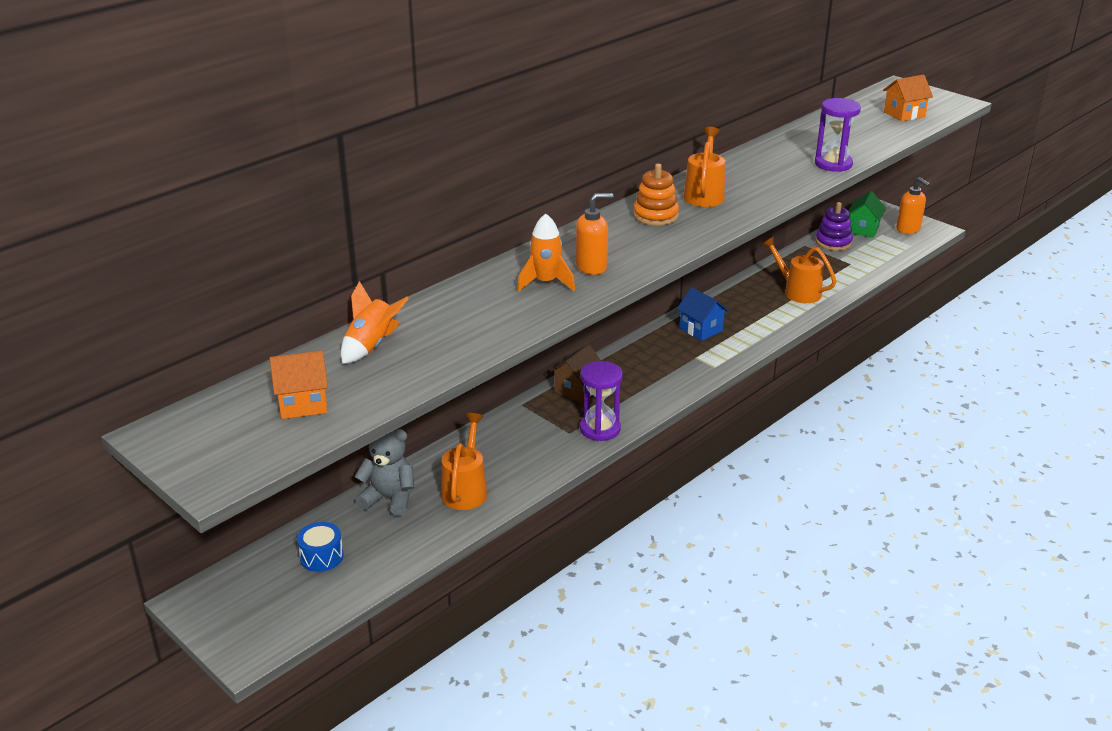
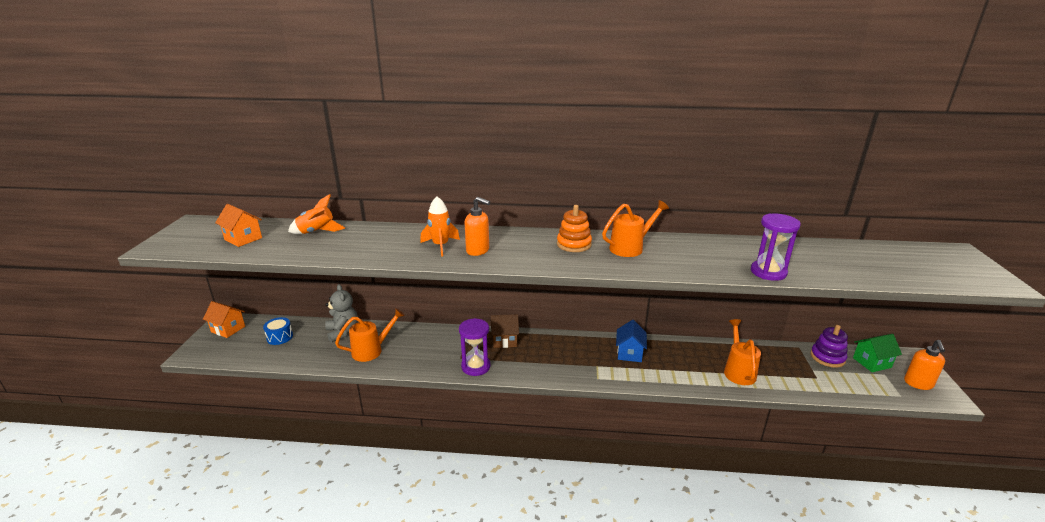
camera: 50 degrees right, 5 degrees down
orange house [883,74,933,122] -> orange house moved to [203,301,245,338]

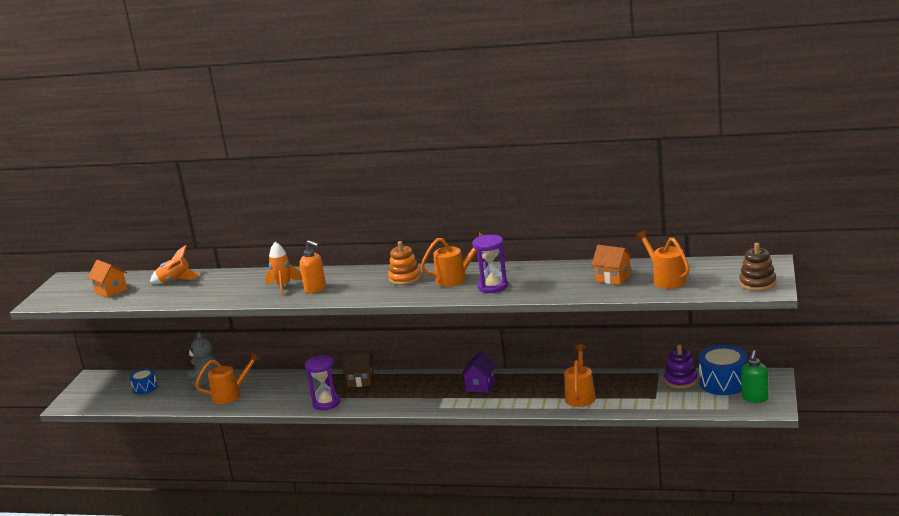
camera: 10 degrees right, 5 degrees down
orange house [203,301,245,338] -> orange house moved to [592,245,633,285]
blue house [616,320,647,362] -> purple house [460,351,496,393]
purple hourglass [751,214,801,281] -> purple hourglass moved to [472,235,508,293]
green house [853,334,902,372] -> blue drum [698,345,747,395]
orange soap dispenser [904,340,945,390] -> green soap dispenser [741,350,769,403]
none -> orange watering can [635,230,690,289]
none -> brown stacking toy [739,243,776,291]

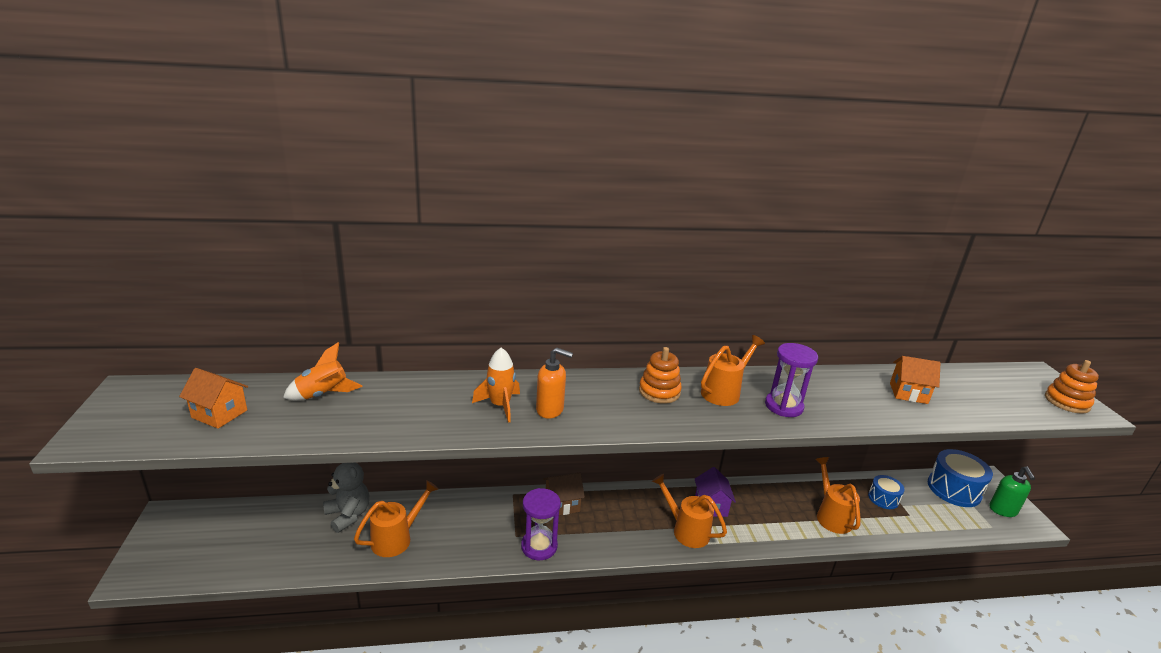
camera: 25 degrees left, 5 degrees up
blue drum [129,369,157,394] -> blue drum moved to [868,475,905,509]
orange watering can [635,230,690,289] -> orange watering can moved to [652,474,727,548]
purple stacking toy [664,344,698,389] -> none
brown stacking toy [739,243,776,291] -> orange stacking toy [1045,360,1099,414]

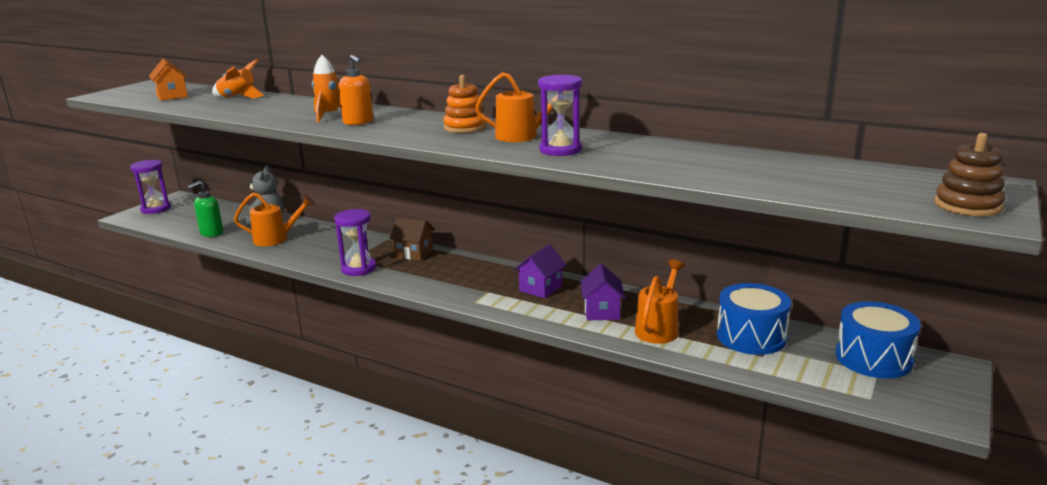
camera: 40 degrees right, 5 degrees down
orange watering can [652,474,727,548] -> none
blue drum [868,475,905,509] -> blue drum [717,283,791,355], size x1.75
orange house [890,356,940,404] -> none
green soap dispenser [989,467,1035,517] -> green soap dispenser moved to [187,181,223,237]
orange stacking toy [1045,360,1099,414] -> brown stacking toy [934,133,1006,216]
none -> purple hourglass [130,160,171,214]
none -> purple house [580,264,625,320]

